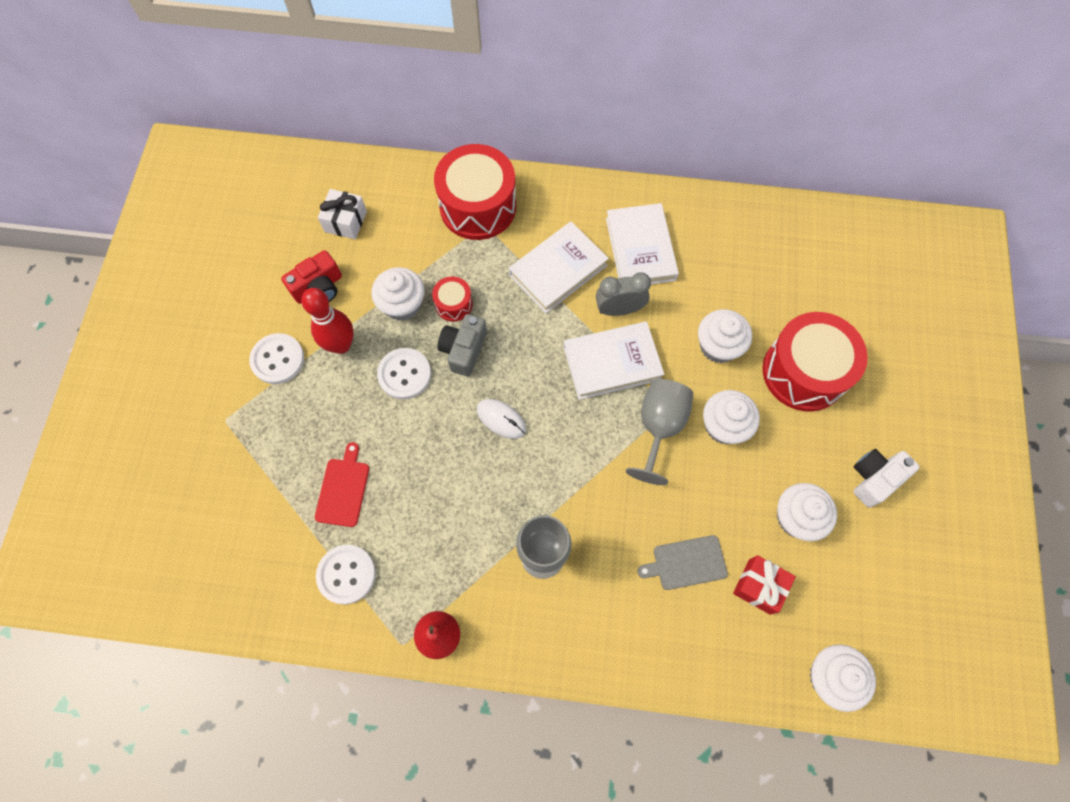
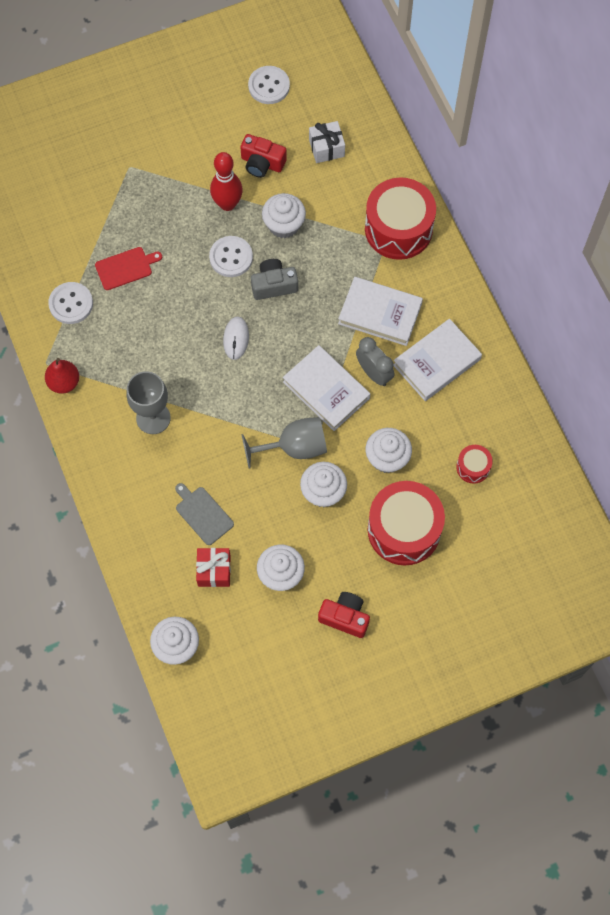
camera: 60 degrees right, 0 degrees up
white button [249,333,304,384] -> white button moved to [248,66,290,104]
red drum [432,276,473,321] -> red drum moved to [456,445,493,484]
white camera [853,449,920,508] -> red camera [318,592,370,638]

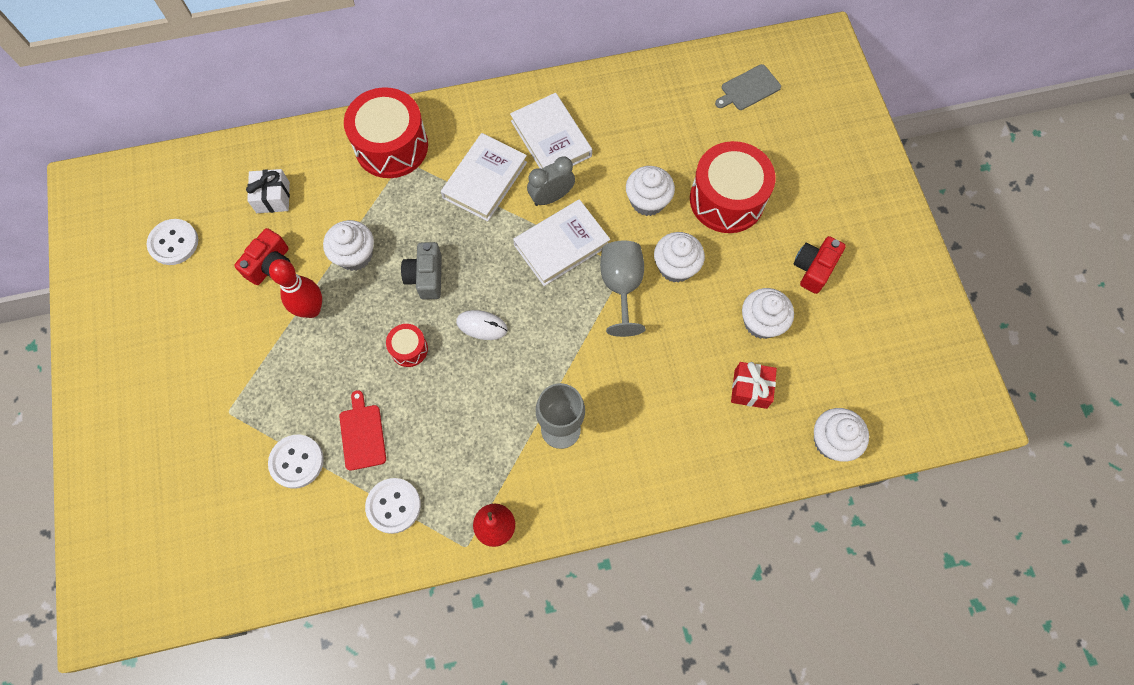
camera: 80 degrees left, 0 degrees up
grey cutting board [175,483,234,545] -> grey cutting board moved to [715,64,781,110]
white button [209,236,253,277] -> white button moved to [268,435,324,489]
red drum [456,445,493,484] -> red drum moved to [386,324,428,367]

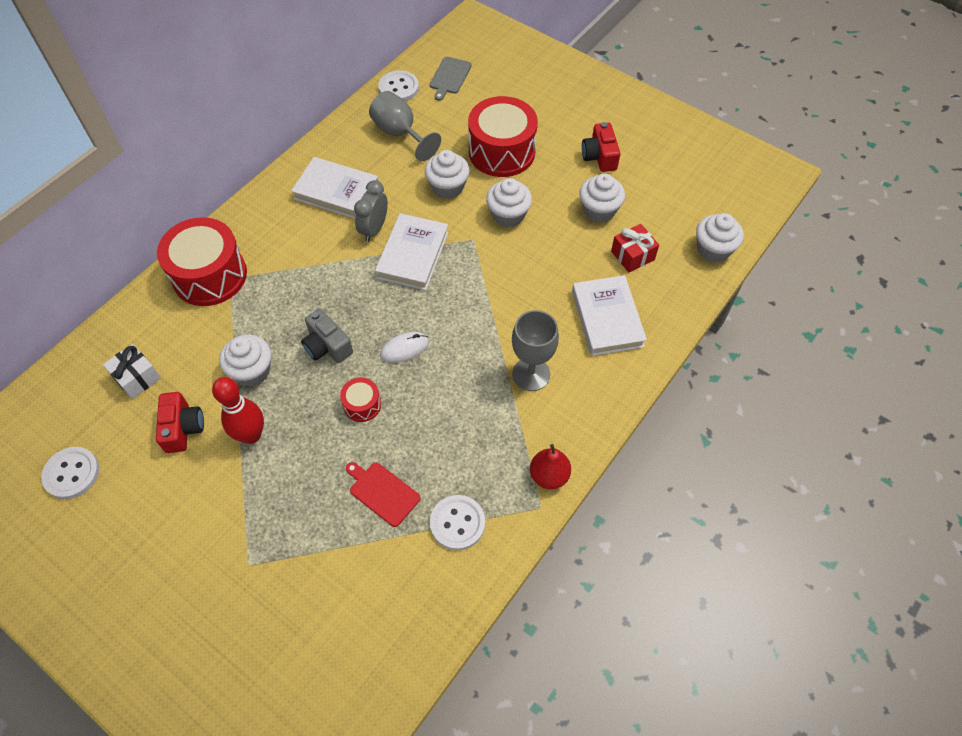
camera: 40 degrees left, 10 degrees down
white button [268,435,324,489] -> white button moved to [378,70,419,101]
white book [441,133,527,221] -> white book moved to [572,275,647,356]
grey goblet [600,241,646,337] -> grey goblet moved to [369,91,441,161]

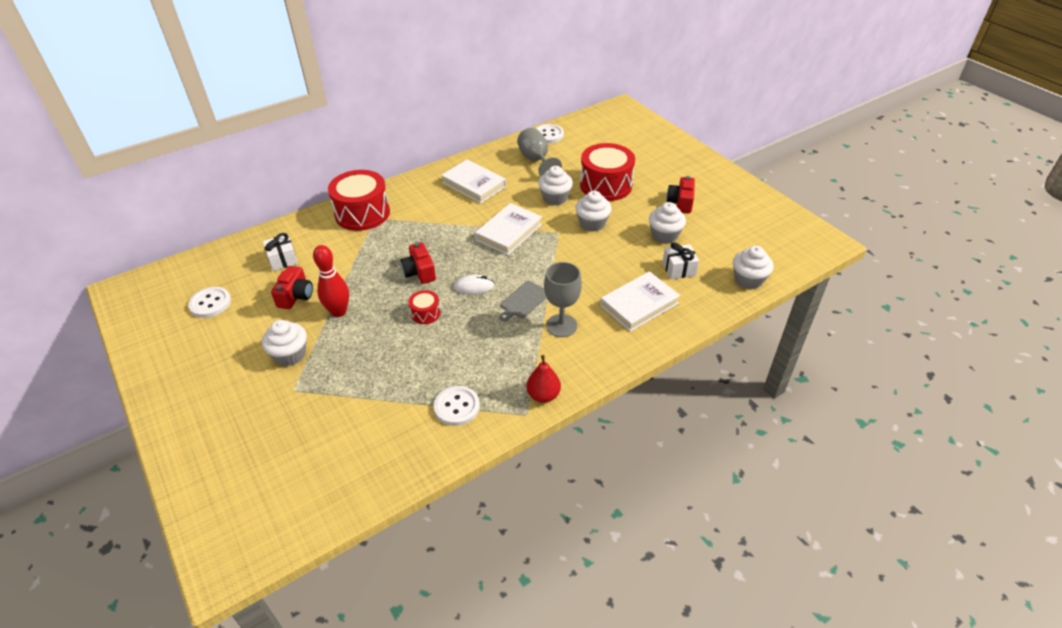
camera: 20 degrees right, 15 degrees down
white cupcake [219,335,271,386] -> white cupcake moved to [262,320,307,366]
grey camera [301,309,353,363] -> red camera [401,242,436,284]
red cutting board [346,462,421,527] -> none
grey clock [354,180,388,242] -> none
grey cutting board [430,57,472,101] -> grey cutting board moved to [500,281,546,322]
white book [572,275,647,356] -> white book turned 45 degrees clockwise [600,271,680,332]
red gift [611,224,659,273] -> white gift [662,242,699,279]

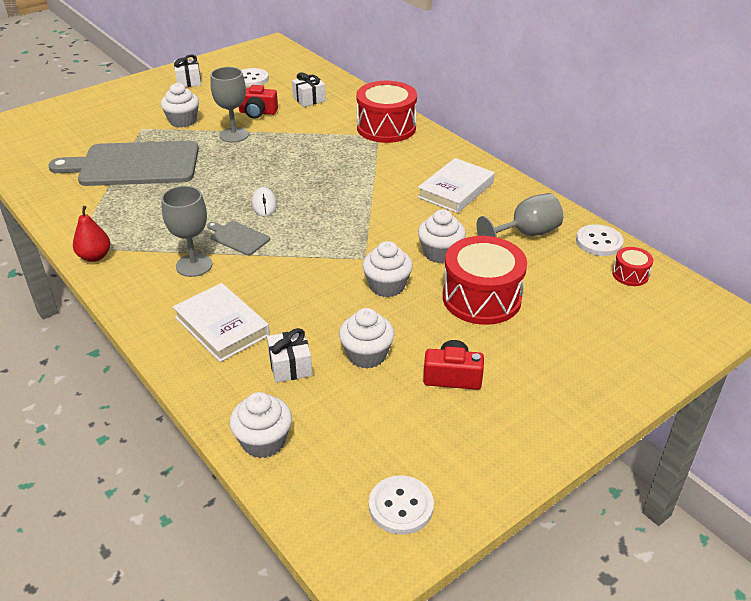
camera: 85 degrees right, 5 degrees down
red bowling pin [313,245,349,317] -> grey goblet [210,67,249,143]
red camera [401,242,436,284] -> none
red drum [409,290,441,324] -> red drum moved to [612,247,653,286]
white button [434,386,480,426] -> white button moved to [369,475,434,535]
white book [475,203,542,255] -> none
none -> grey cutting board [48,141,199,186]
none -> white gift [174,54,201,87]

